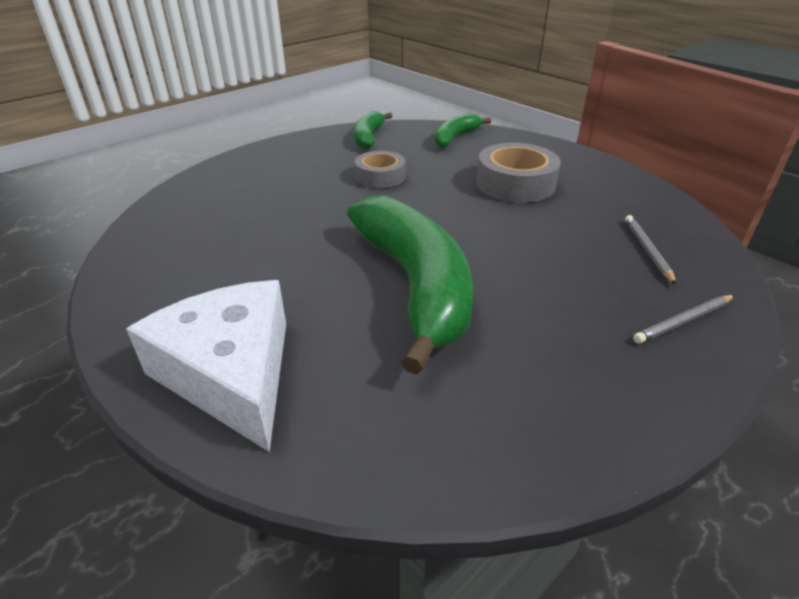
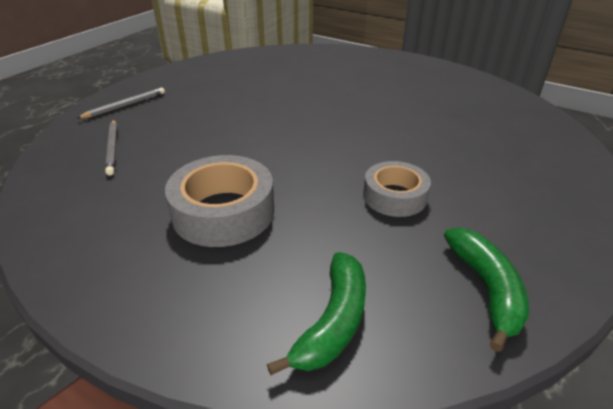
camera: 165 degrees right, 0 degrees up
white cheese [126,280,286,452] -> none
green banana [347,195,473,375] -> none

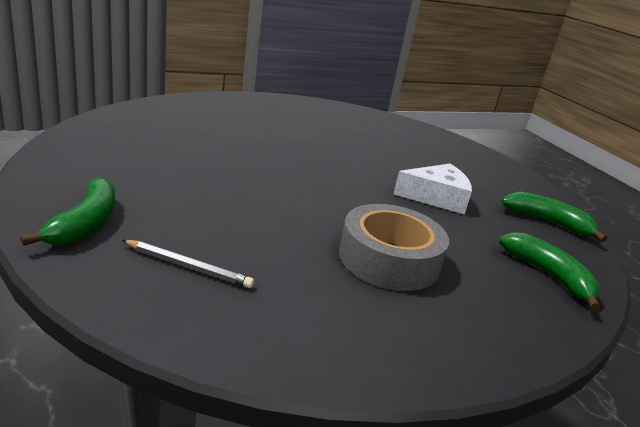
camera: 60 degrees left, 10 degrees down
grey pencil [76,88,165,119] -> green banana [20,177,115,246]
grey tape [363,161,431,217] -> white cheese [394,164,472,215]

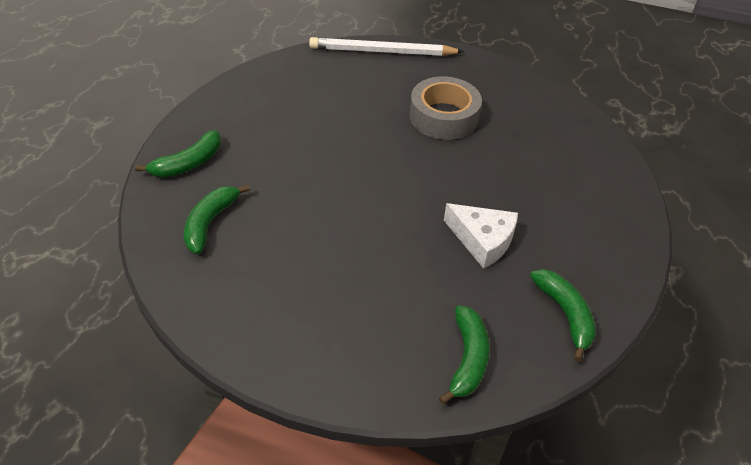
camera: 45 degrees right, 20 degrees up
grey pencil [122,240,254,288] -> green banana [184,184,250,254]
grey tape [339,204,449,291] -> grey tape moved to [410,76,482,140]
none -> white pencil [309,37,464,56]

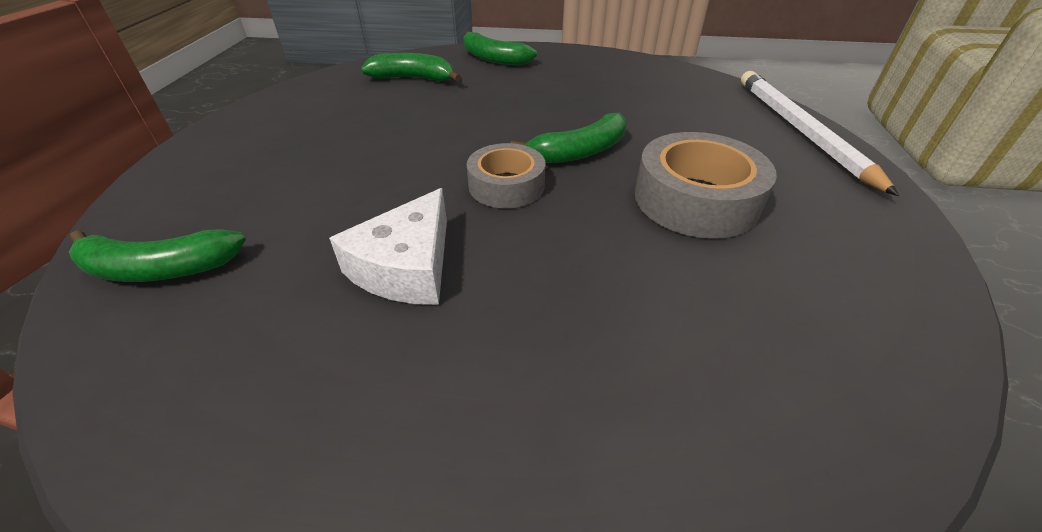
camera: 80 degrees right, 5 degrees down
green banana [530,269,596,362] -> green banana moved to [510,113,626,163]
none -> grey tape [467,143,545,208]

